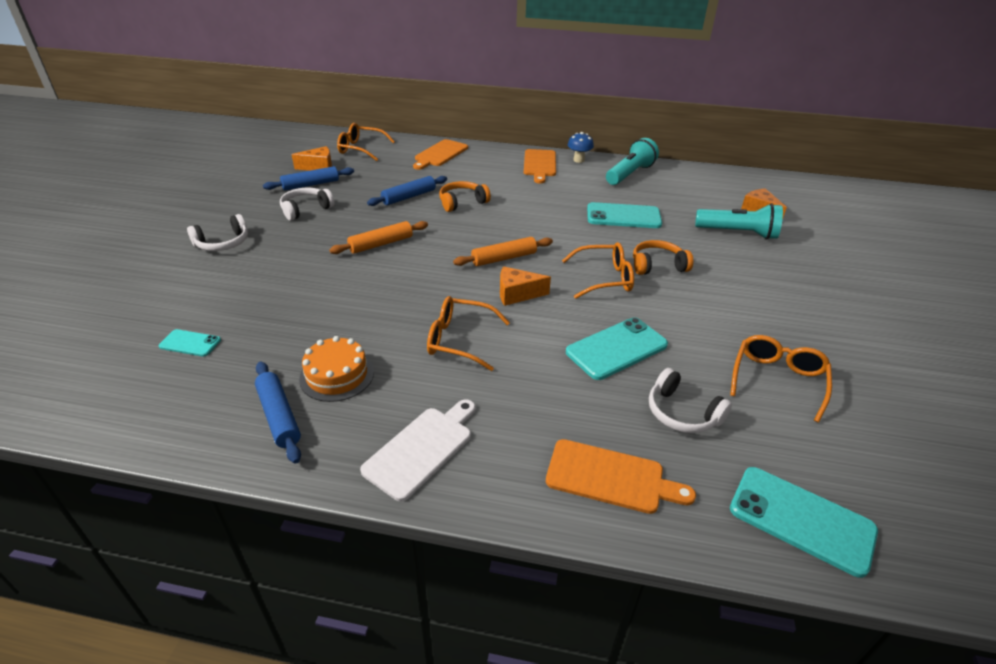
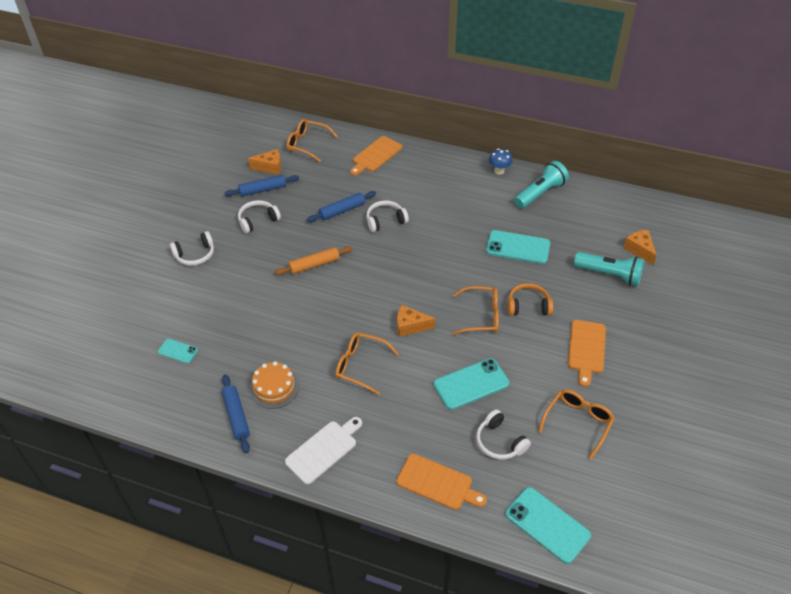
camera: 10 degrees right, 10 degrees up
orange headphones [439,181,491,212] -> white headphones [366,201,409,232]
orange rolling pin [453,237,553,266] -> none
orange cutting board [524,149,556,184] -> orange cutting board moved to [568,320,606,387]

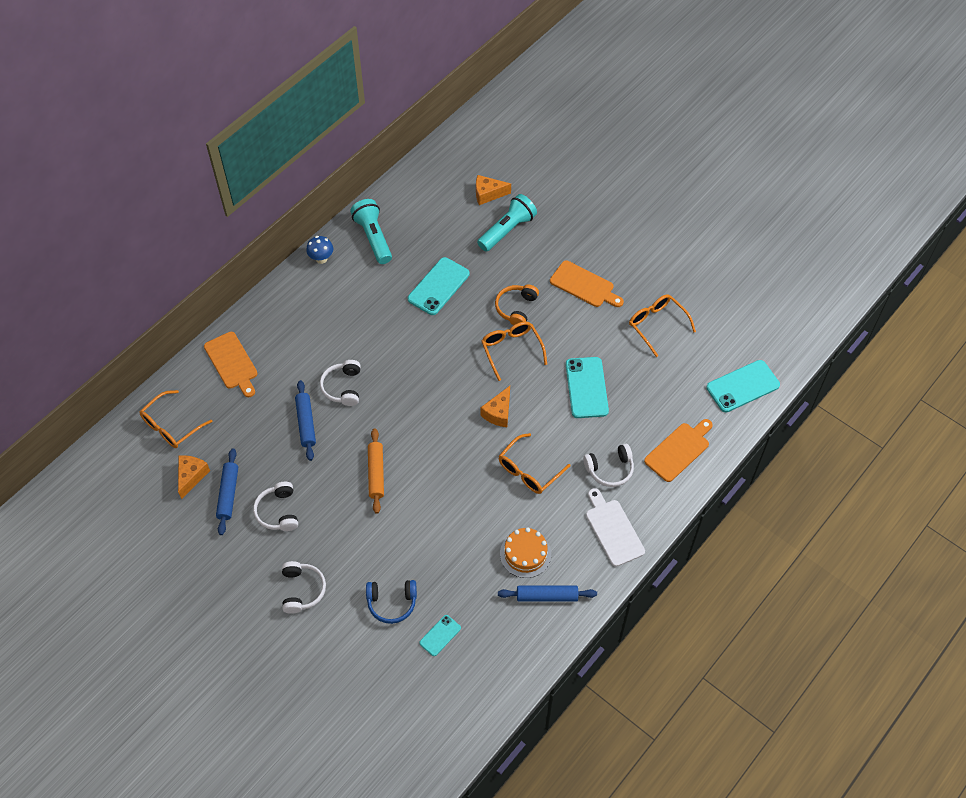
camera: 70 degrees left, 10 degrees up
orange glasses [452,286,499,335] -> orange glasses turned 45 degrees counterclockwise [482,322,547,381]
white headphones [476,409,531,460] -> white headphones moved to [583,444,634,487]
none -> blue headphones [366,580,417,624]

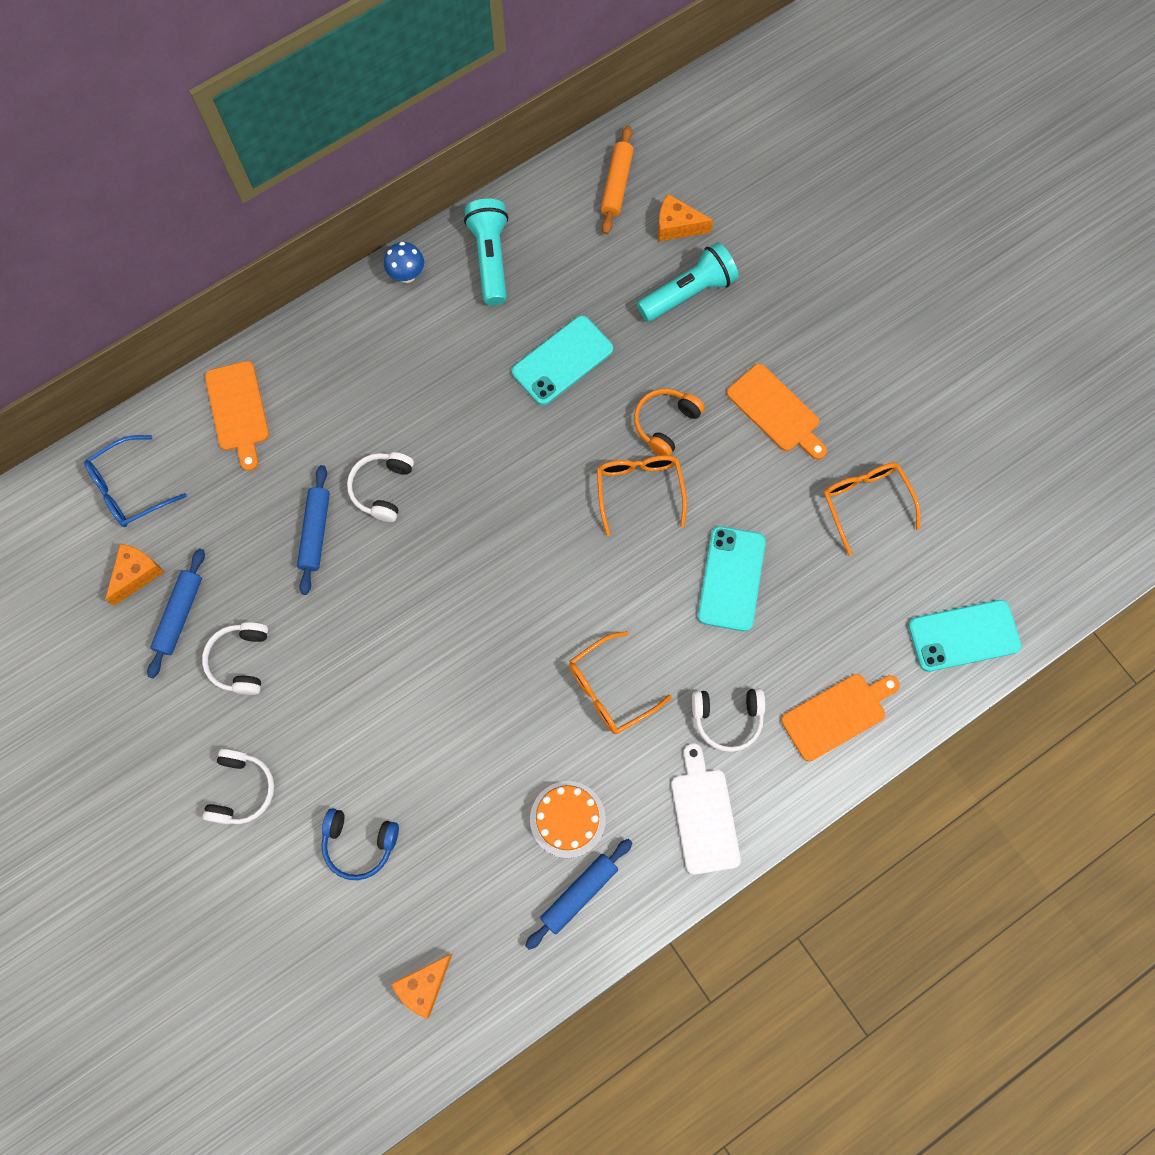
camera: 15 degrees right, 15 degrees up
orange glasses [139,390,212,448] -> blue glasses [84,435,187,527]
orange rolling pin [368,428,384,514] -> orange rolling pin moved to [601,125,634,234]
turquoise phone [419,615,461,656] -> none
orange cheese [481,386,510,427] -> orange cheese moved to [391,954,452,1019]
blue rolling pin [498,586,597,602] -> blue rolling pin turned 60 degrees counterclockwise [525,839,633,950]

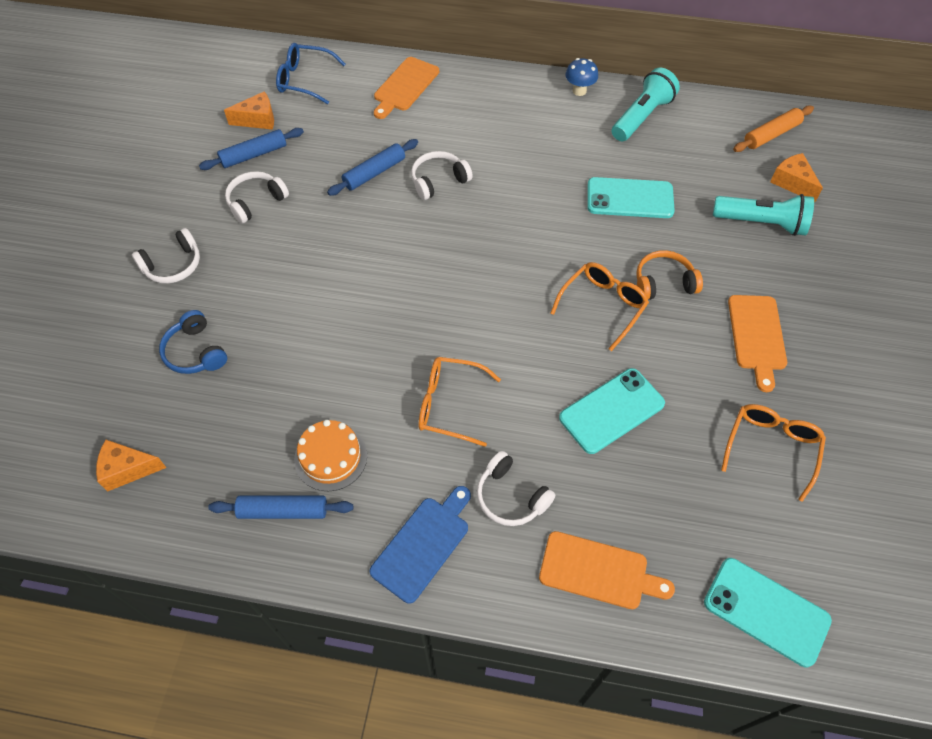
camera: 45 degrees right, 15 degrees down
white cutting board [671,743,741,875] -> blue cutting board [370,486,471,604]

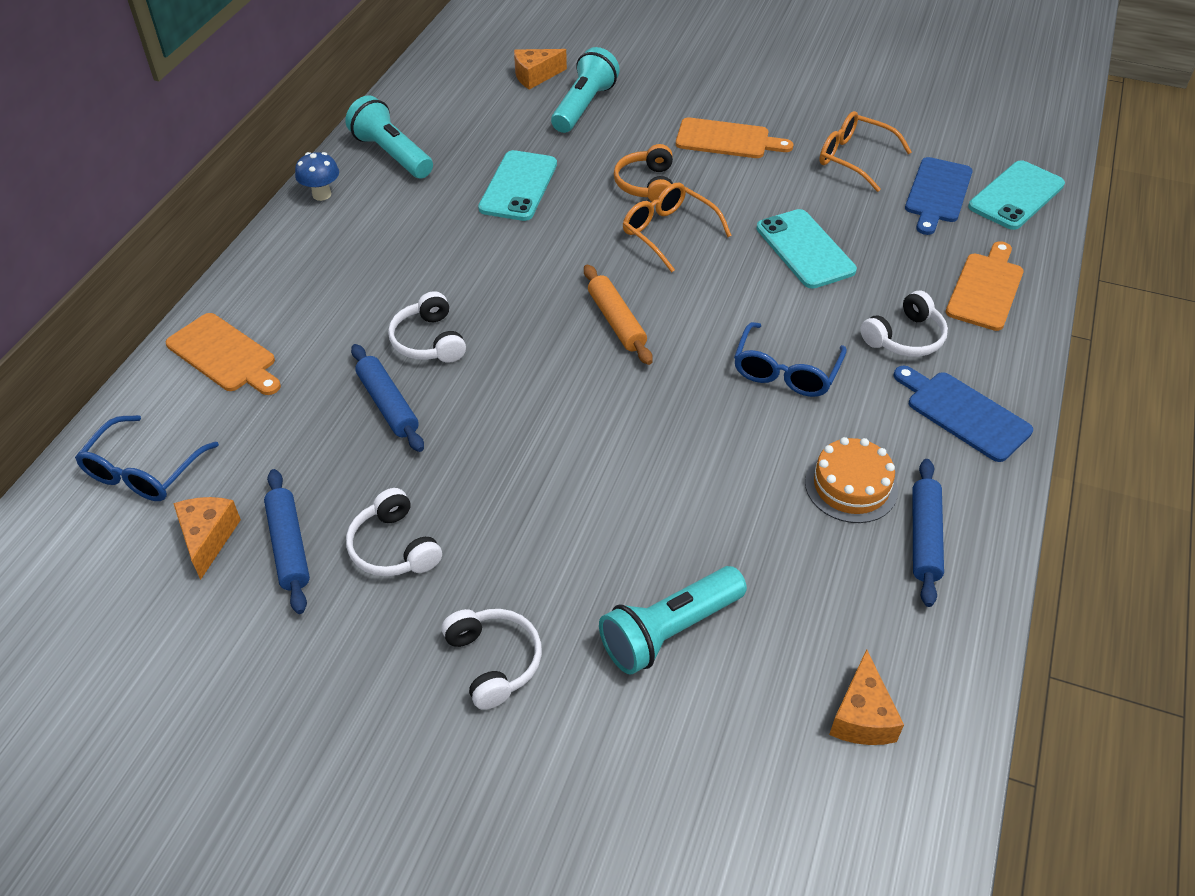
camera: 80 degrees left, 10 degrees down
blue headphones [159,310,227,374] -> turquoise flashlight [599,566,747,675]
orange glasses [419,357,501,447] -> blue glasses [734,322,847,397]
orange rolling pin [733,105,814,152] -> orange rolling pin moved to [584,264,653,365]
none -> blue cutting board [905,157,973,235]

